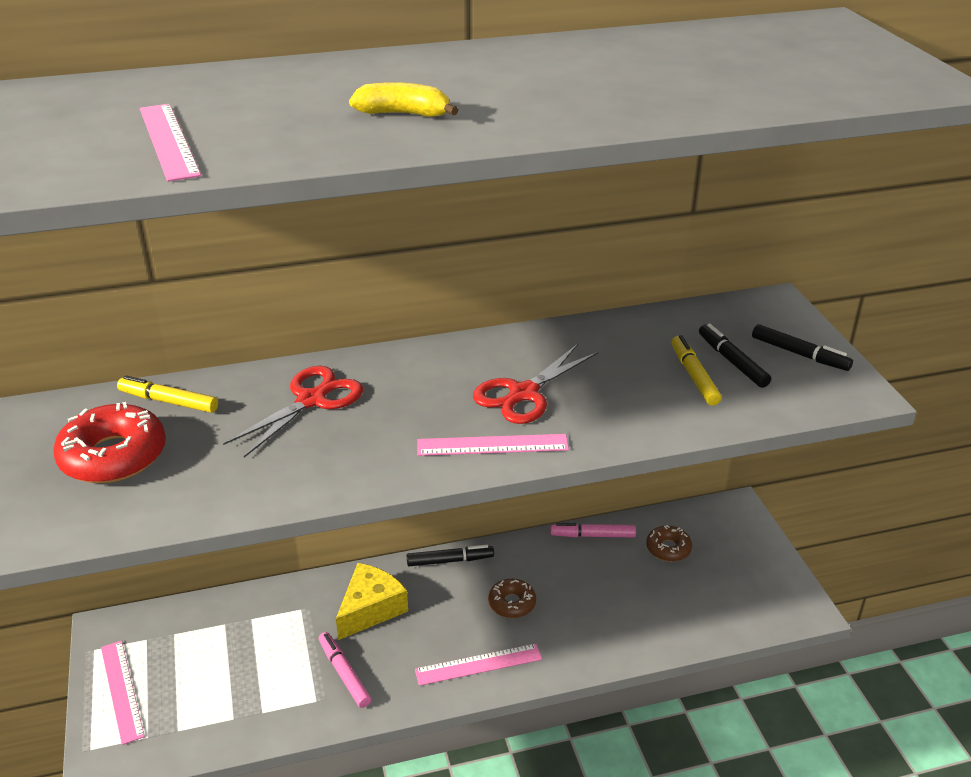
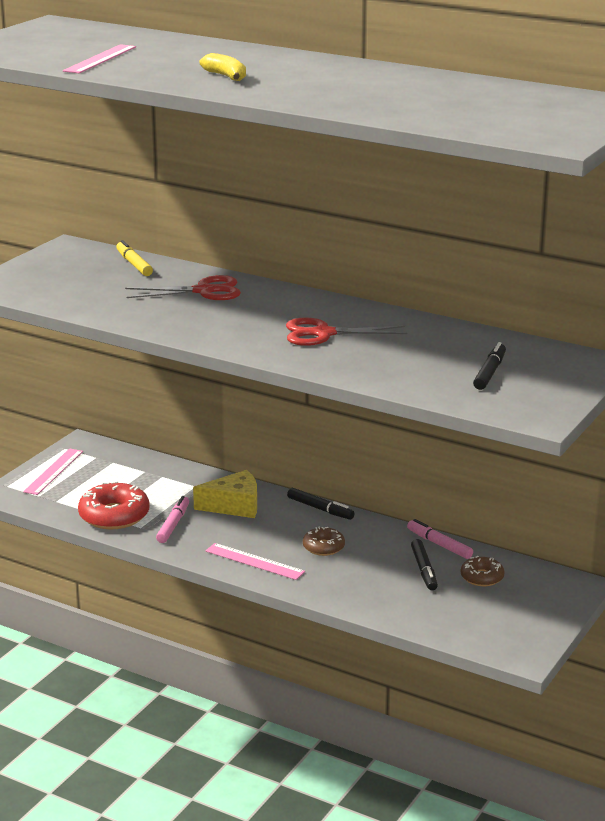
camera: 45 degrees right, 10 degrees down
red donut [53,402,166,483] -> red donut moved to [78,481,149,529]
pink ruler [417,434,569,456] -> none
yellow marker [672,335,722,406] -> none
black marker [752,324,853,371] -> black marker moved to [411,539,438,591]

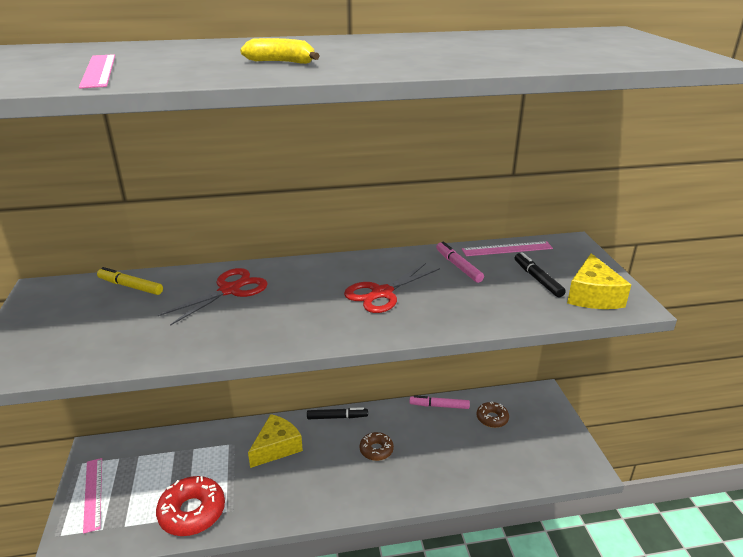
camera: 40 degrees left, 5 degrees up
pink marker [156,496,189,543] -> pink marker moved to [436,241,484,283]
pink ruler [205,543,305,580] -> pink ruler moved to [462,241,553,256]
black marker [411,539,438,591] -> none
none -> yellow cheese [567,253,631,309]

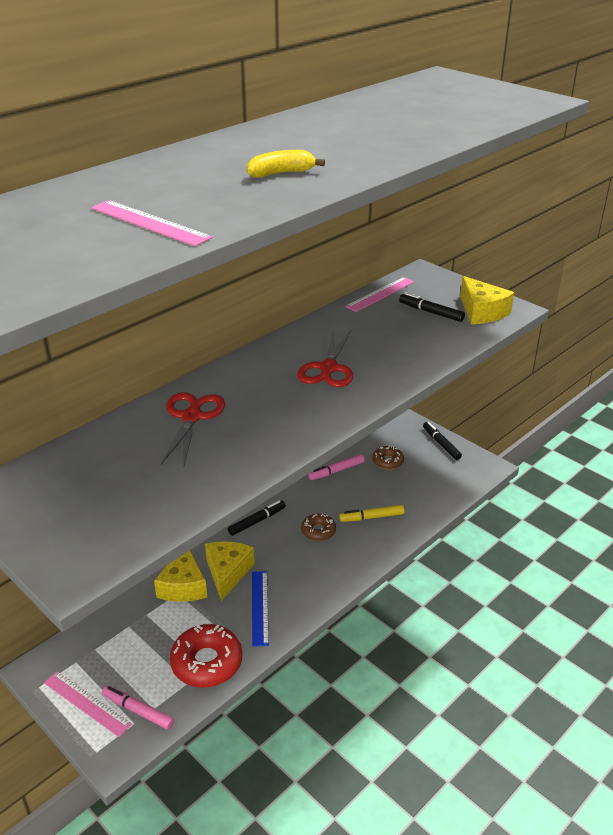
camera: 35 degrees left, 5 degrees up
yellow marker [97,267,163,295] -> yellow marker moved to [339,505,404,522]
pink marker [436,241,484,283] -> pink marker moved to [102,685,174,730]
none -> yellow cheese [154,551,207,602]
none -> blue ruler [252,571,269,647]
none -> black marker [423,422,462,460]

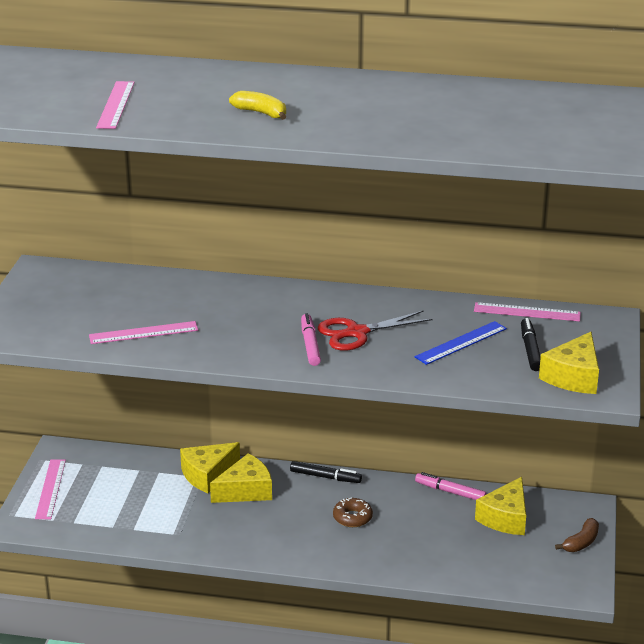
camera: 55 degrees right, 5 degrees down
pink marker [102,685,174,730] -> pink marker moved to [301,313,321,366]
red scissors [161,392,225,466] -> none
red donut [170,624,242,687] -> none
blue ruler [252,571,269,647] -> blue ruler moved to [415,321,507,365]
yellow marker [339,505,404,522] -> none
brown donut [372,445,404,470] -> yellow cheese [475,477,526,535]
black marker [423,422,462,460] -> brown banana [555,518,599,552]
none -> pink ruler [89,321,198,344]

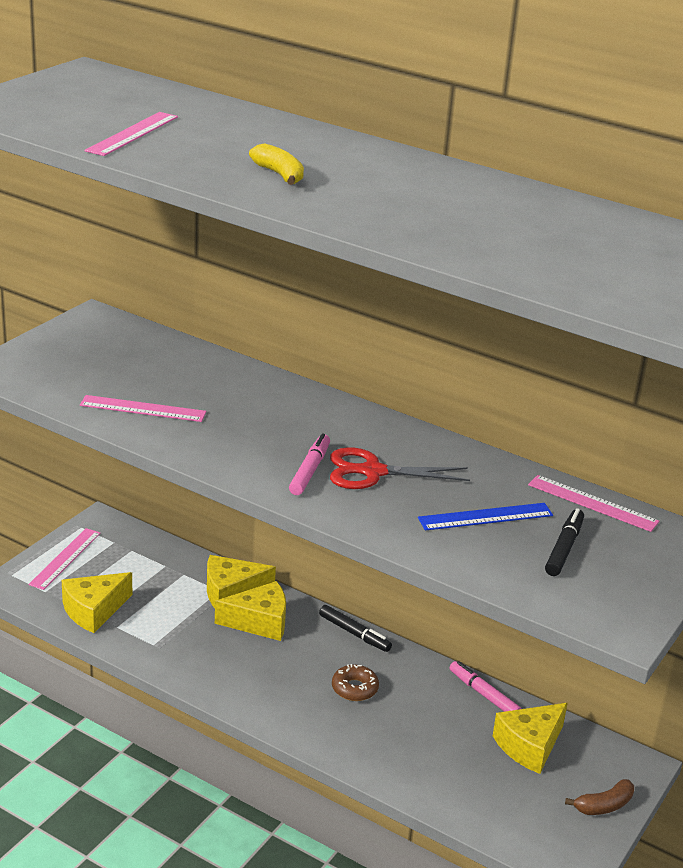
camera: 20 degrees right, 0 degrees up
yellow cheese [539,332,599,394] -> yellow cheese moved to [62,572,132,633]

